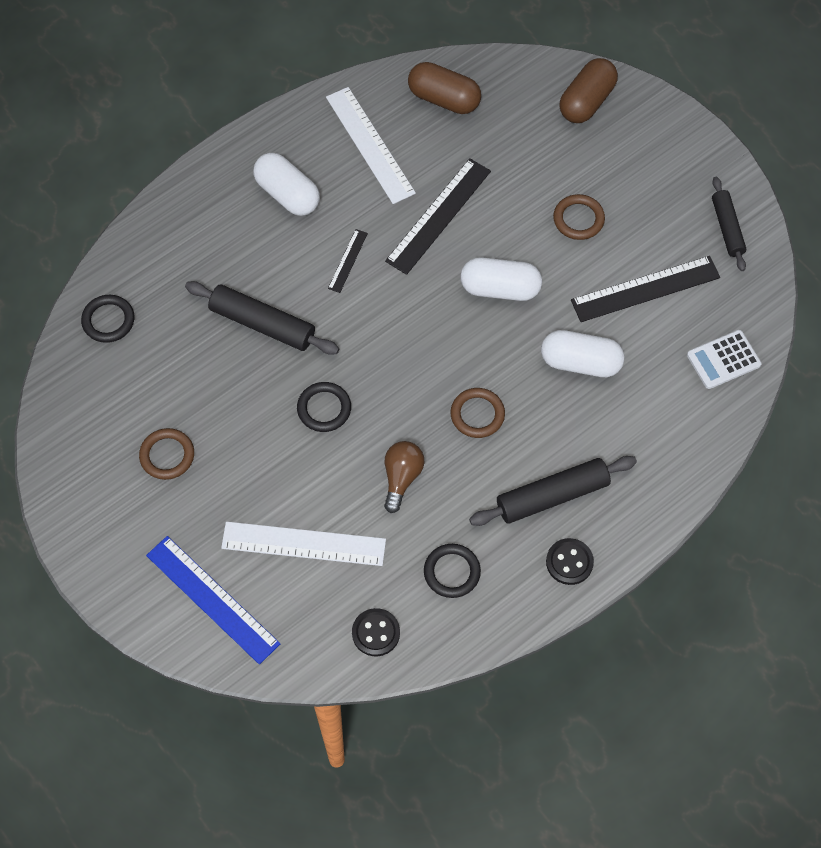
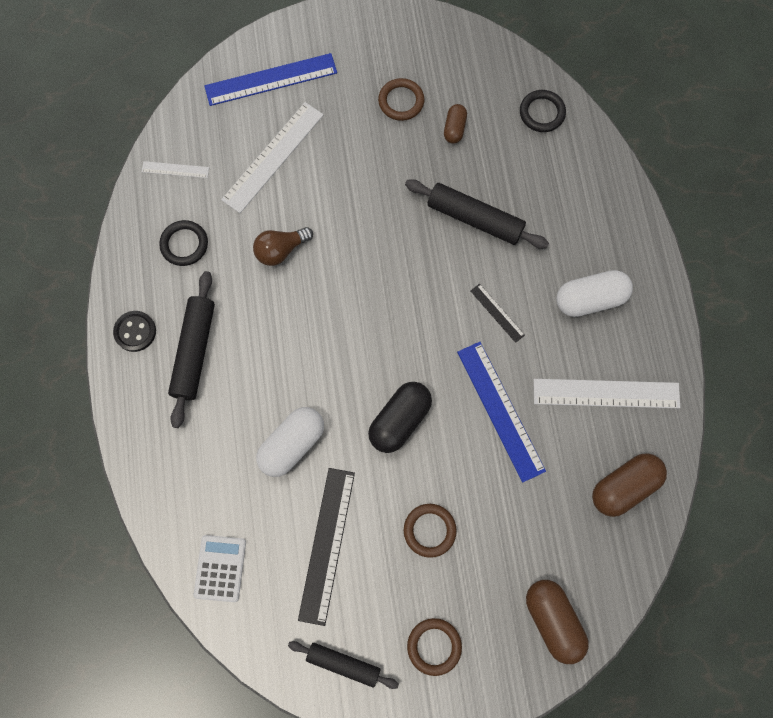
camera: 120 degrees right, 10 degrees up
black rolling pin [185,281,339,355] -> black rolling pin turned 60 degrees clockwise [405,179,549,249]
black ring [297,382,351,432] -> none
black button [352,608,400,656] -> white ruler [141,161,209,178]
brown light bulb [384,441,425,513] -> brown light bulb turned 105 degrees clockwise [253,227,313,266]
black ruler [385,158,491,275] -> blue ruler [457,342,546,483]
brown ring [450,388,505,438] -> brown ring moved to [407,618,462,676]
white capsule [461,257,542,301] -> black capsule [368,382,432,453]
none -> brown capsule [444,104,467,144]

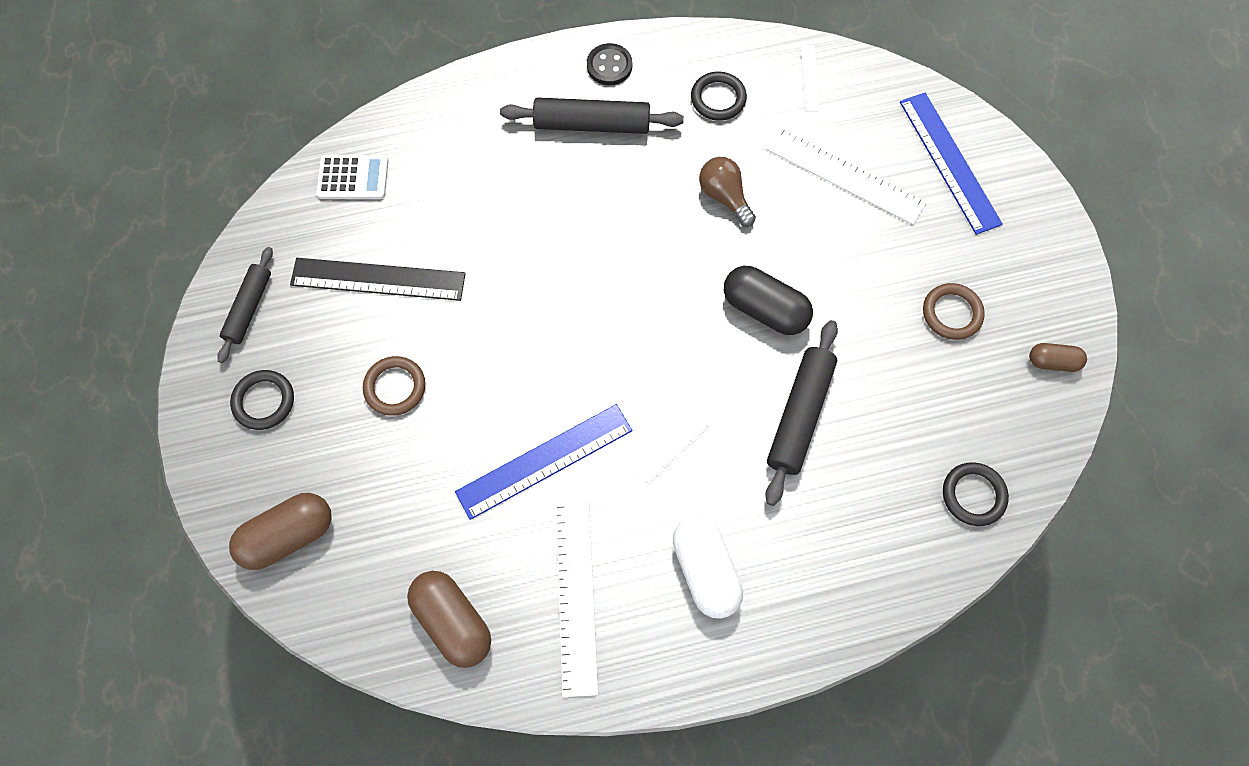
camera: 85 degrees right, 5 degrees down
white capsule [256,407,324,477] -> none
black capsule [368,382,432,453] -> black capsule moved to [724,266,813,335]
brown ring [407,618,462,676] -> black ring [230,370,294,430]
brown capsule [444,104,467,144] -> brown capsule moved to [1029,343,1087,372]
black ruler [470,284,525,343] -> white ruler [636,415,711,486]

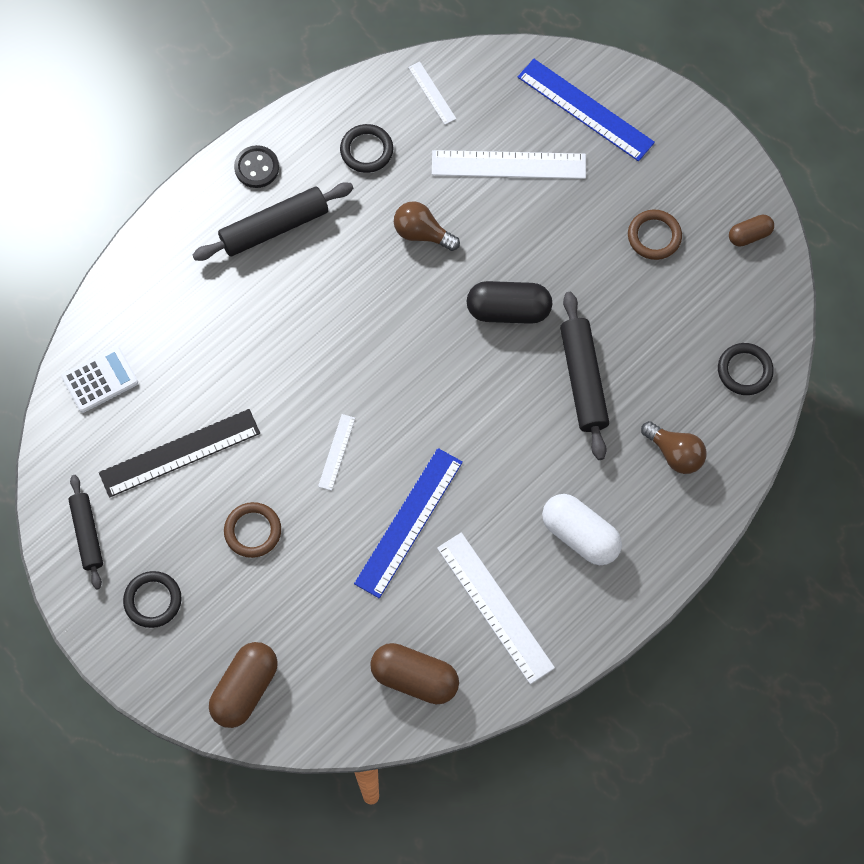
camera: 30 degrees left, 0 degrees up
white ruler [636,415,711,486] -> white ruler moved to [318,414,355,491]
none -> brown light bulb [641,421,707,474]

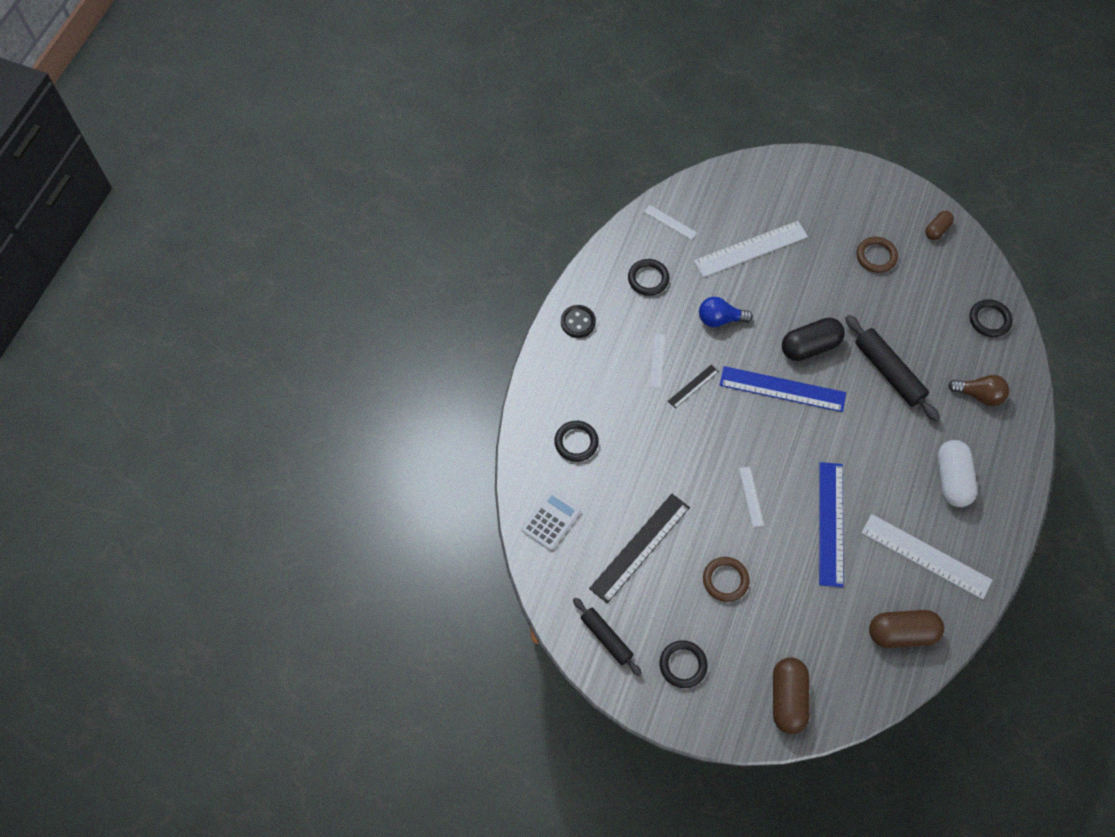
camera: 25 degrees left, 5 degrees down
black rolling pin [193,183,354,261] -> none
brown light bulb [394,201,460,251] -> blue light bulb [699,297,753,327]
blue ruler [518,59,655,161] -> blue ruler moved to [720,366,846,412]
white capsule [542,494,622,565] -> white capsule turned 75 degrees clockwise [937,440,977,507]
none -> black ring [554,421,599,462]
none -> white ruler [650,334,665,388]
none -> black ruler [668,365,719,408]

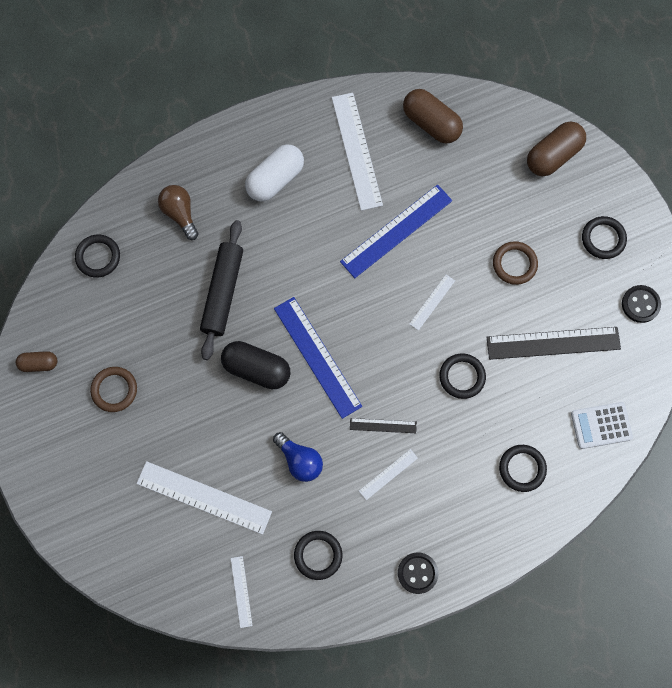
camera: 135 degrees left, 10 degrees up
black rolling pin [573,598,642,676] -> black button [622,285,661,323]
none -> black ring [439,353,486,399]

